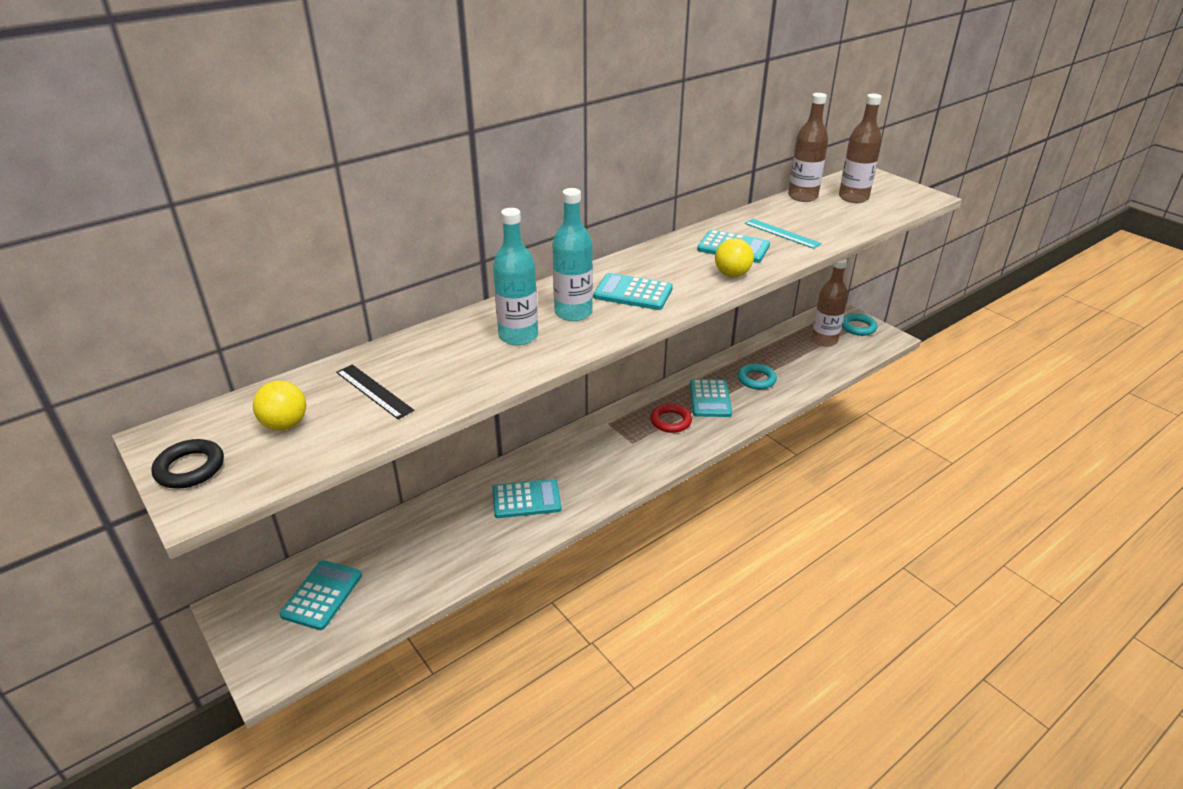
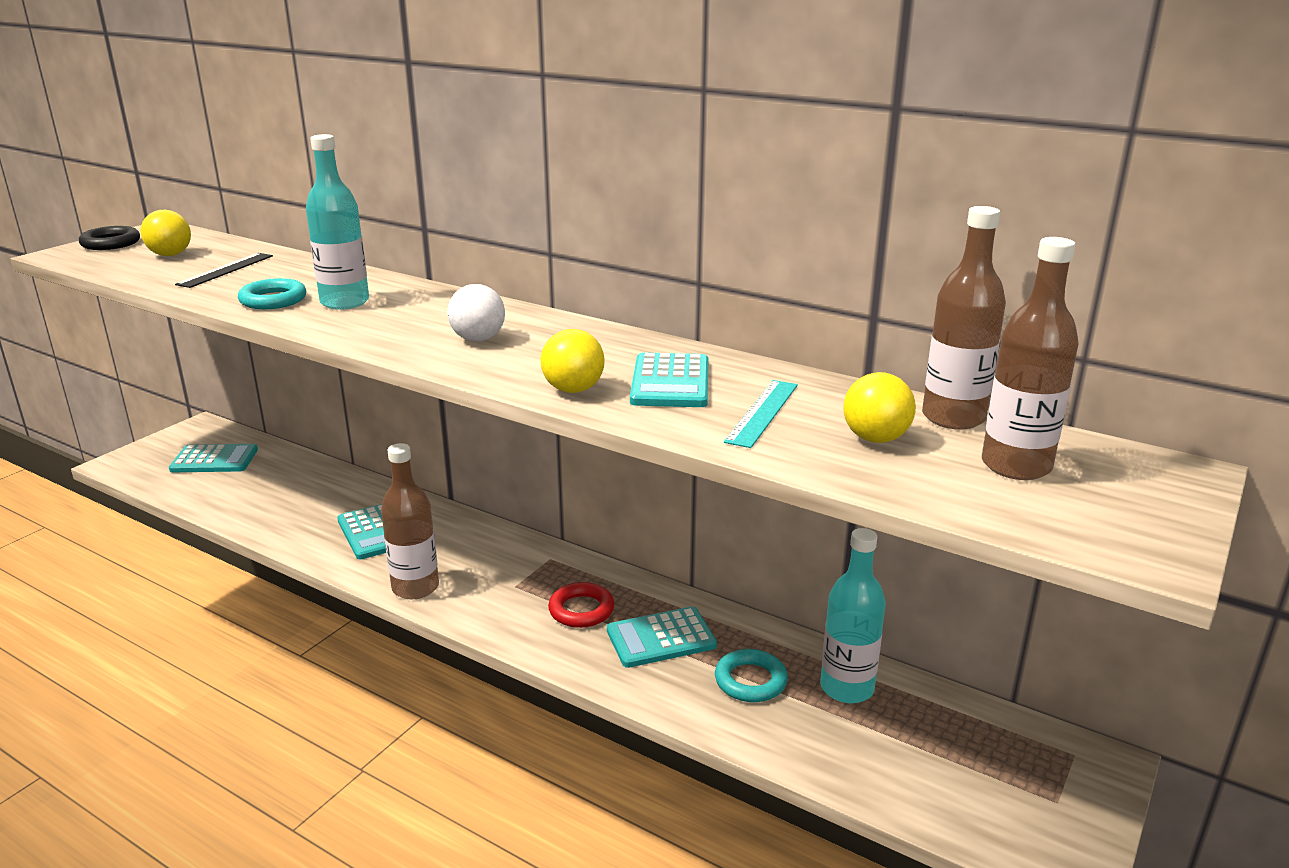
camera: 70 degrees right, 10 degrees down
turquoise bottle [552,188,593,321] -> turquoise bottle moved to [820,528,886,703]
turquoise calculator [593,273,673,310] -> white ball [447,284,505,341]
brown bottle [811,259,848,347] -> brown bottle moved to [381,443,439,599]
turquoise ring [842,313,877,336] -> turquoise ring moved to [238,278,306,309]
none -> yellow ball [843,372,916,443]

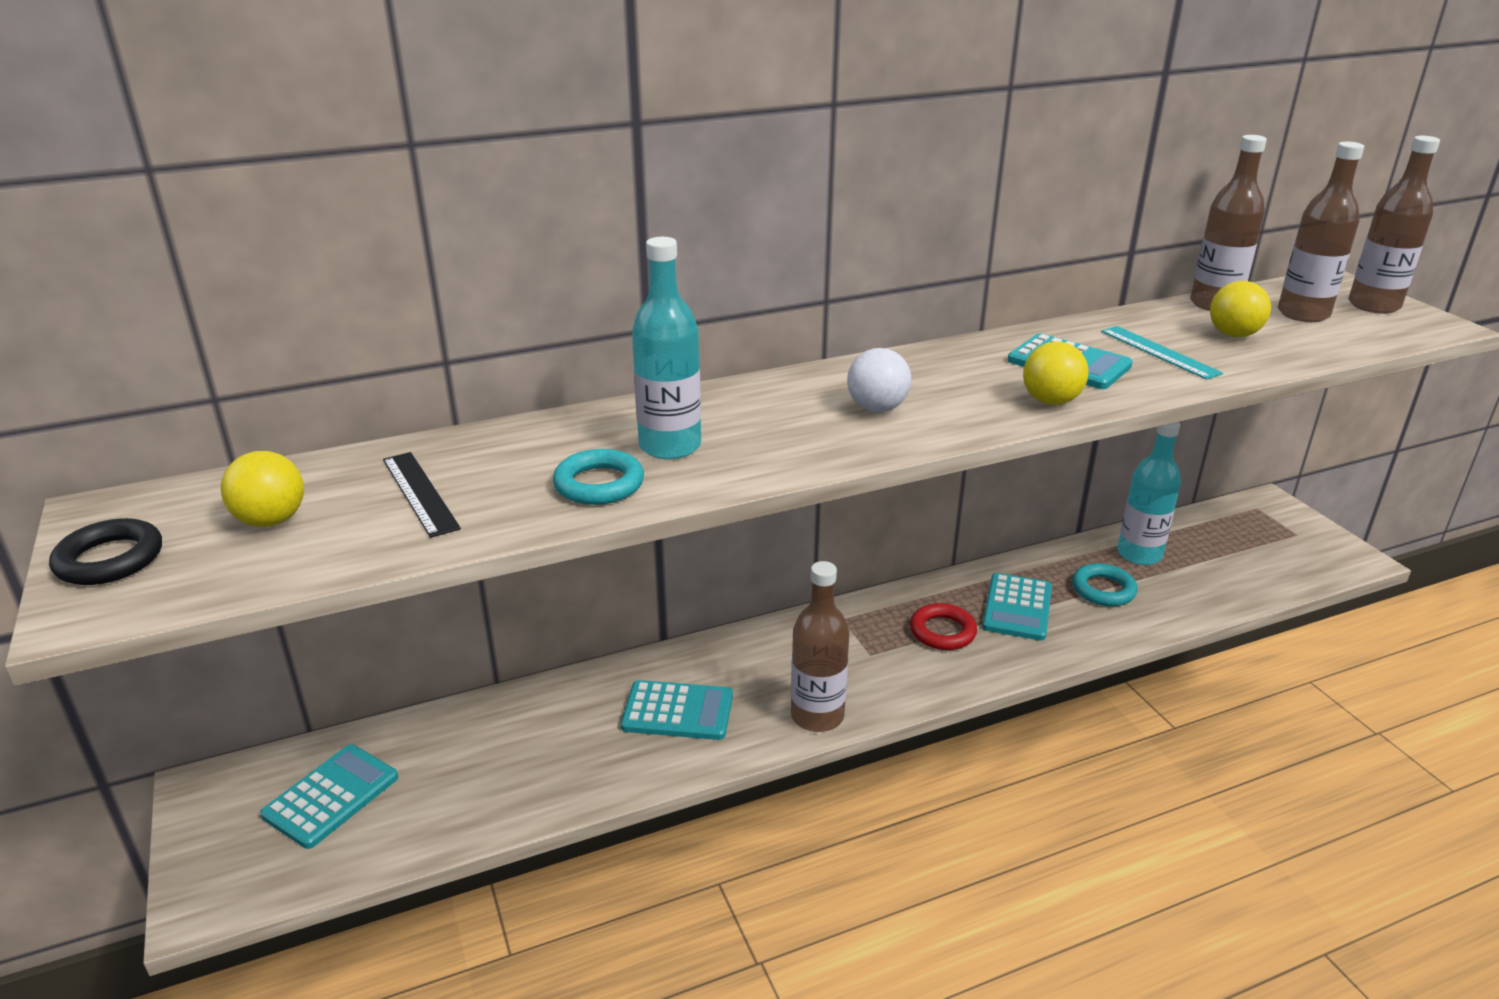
camera: 55 degrees left, 5 degrees up
none -> brown bottle [1348,136,1440,314]

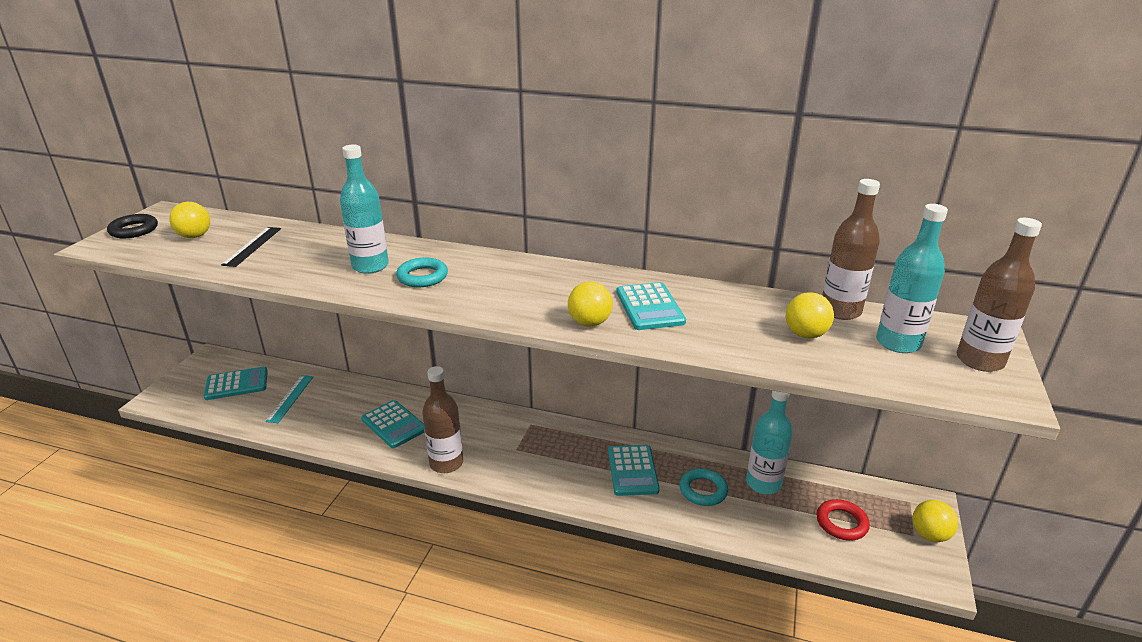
camera: 40 degrees right, 0 degrees up
turquoise ring [553,449,644,505] -> turquoise ring moved to [396,258,448,287]
white ball [847,348,912,412] -> none
red ring [910,603,977,650] -> red ring moved to [816,499,870,541]
turquoise calculator [982,573,1052,641] -> turquoise calculator turned 60 degrees counterclockwise [608,445,660,496]
turquoise ruler [1101,326,1223,380] -> turquoise ruler moved to [265,375,313,423]
brown bottle [1278,142,1364,322] -> turquoise bottle [876,204,948,353]
none -> yellow ball [913,500,958,542]

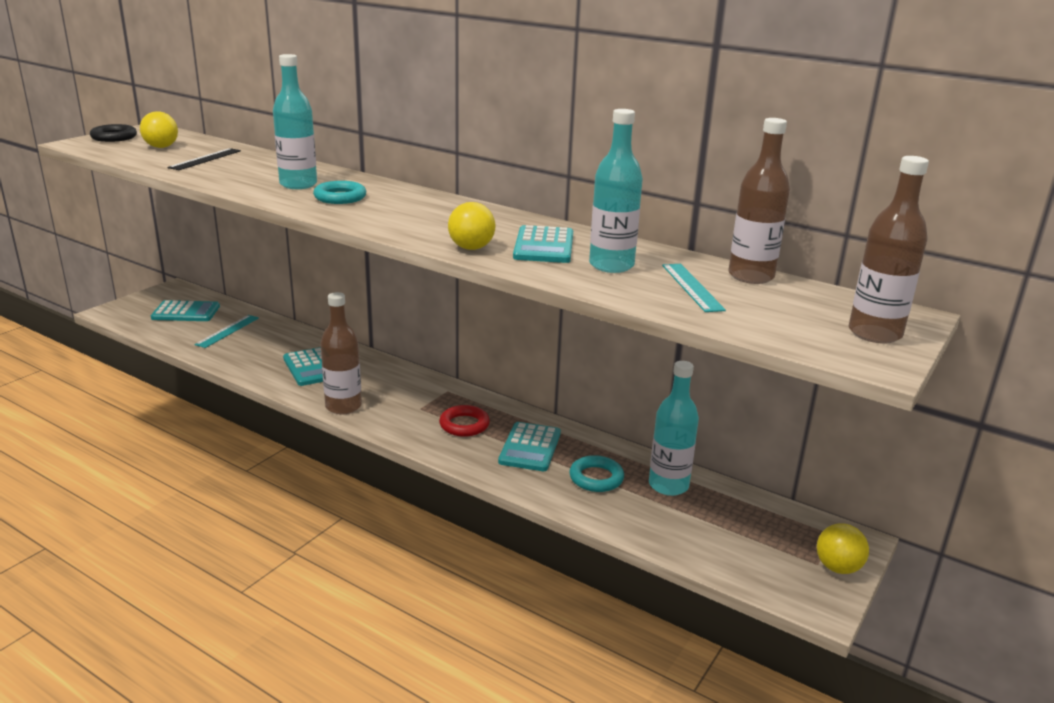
camera: 15 degrees right, 5 degrees down
yellow ball [786,292,834,338] -> turquoise ruler [662,264,726,312]
red ring [816,499,870,541] -> red ring moved to [439,405,490,437]
turquoise bottle [876,204,948,353] -> turquoise bottle moved to [589,109,643,273]

